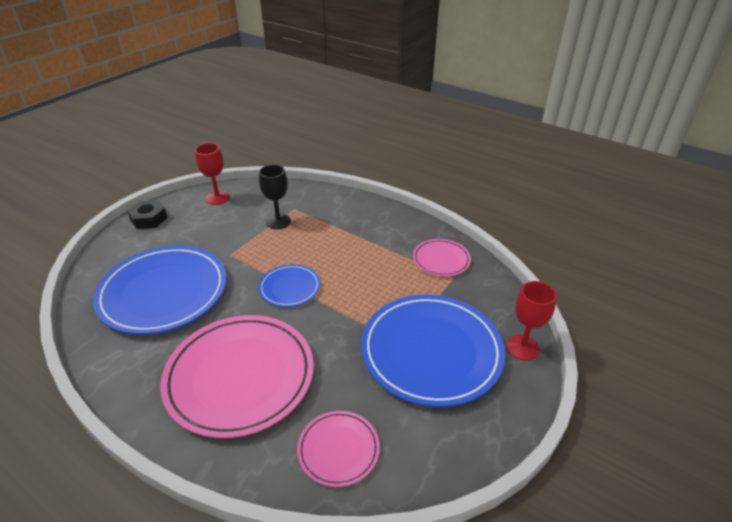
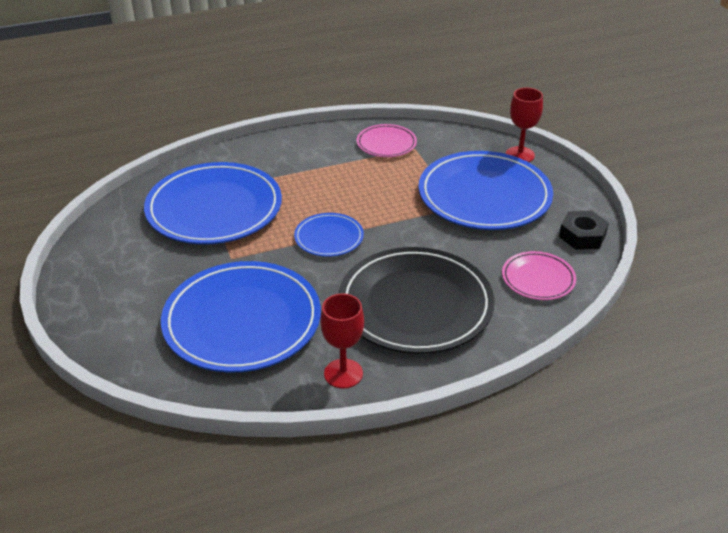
camera: 55 degrees left, 0 degrees up
black nut [127,200,168,229] -> black nut moved to [559,211,609,250]
pink plate [160,315,314,438] -> black plate [339,247,494,354]
red goblet [195,143,230,205] -> red goblet moved to [321,293,364,389]
black goblet [259,164,291,229] -> blue plate [144,162,282,244]

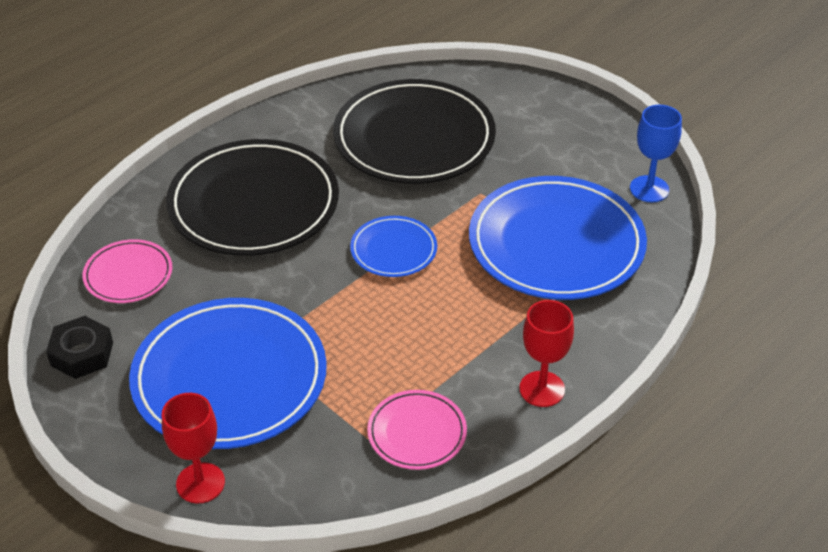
camera: 155 degrees right, 5 degrees up
blue plate [161,261,321,373] -> black plate [333,79,496,184]
red goblet [321,293,364,389] -> red goblet moved to [519,300,574,407]
none -> blue goblet [630,105,682,202]

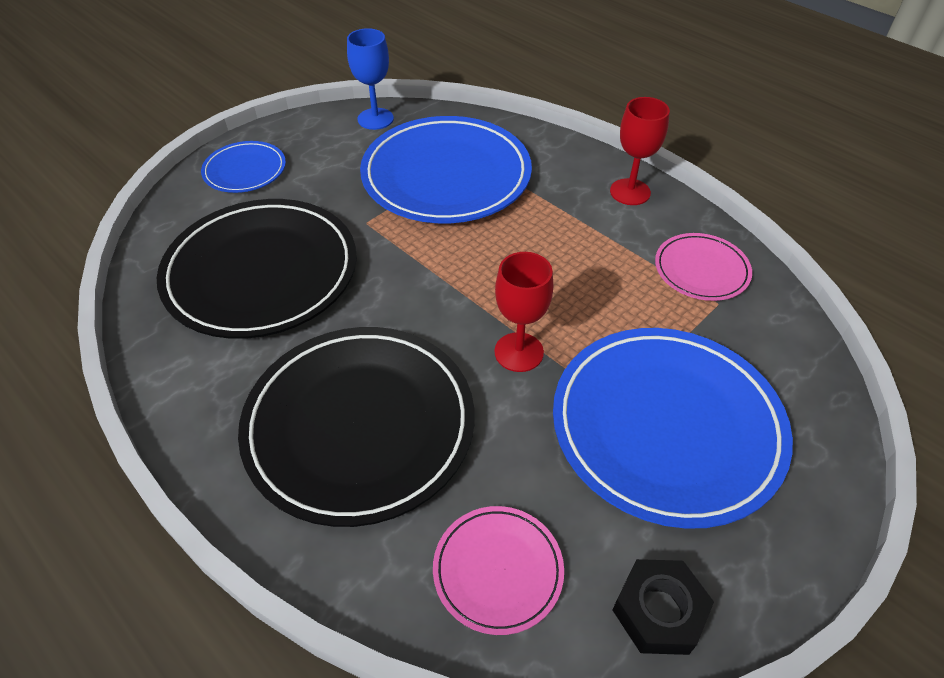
camera: 90 degrees left, 5 degrees up
red goblet [162,393,225,503] -> red goblet moved to [494,252,553,372]
blue plate [350,216,437,277] -> blue plate moved to [201,141,286,193]

